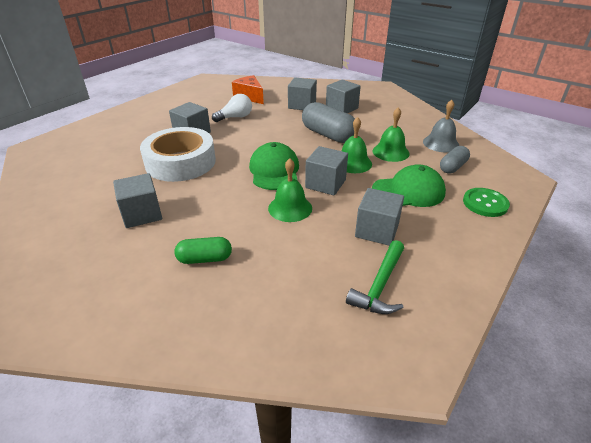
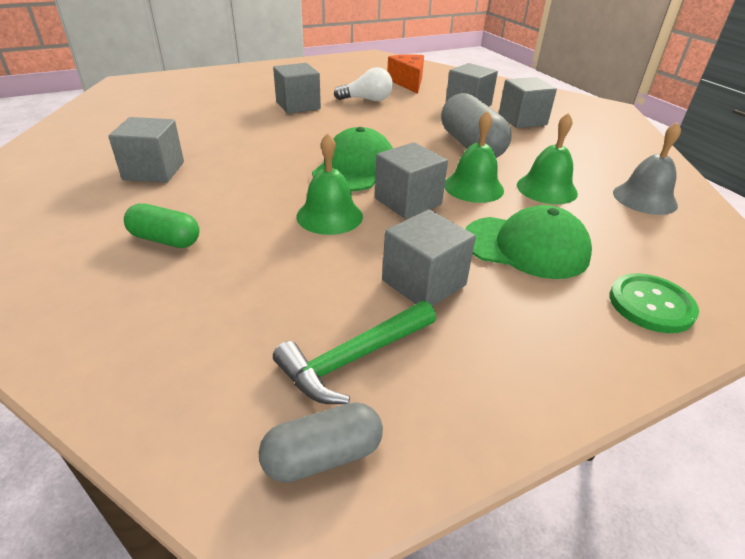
camera: 25 degrees right, 0 degrees up
white tape [140,127,216,182] -> none
grey capsule [440,146,470,174] -> grey capsule moved to [258,402,383,483]

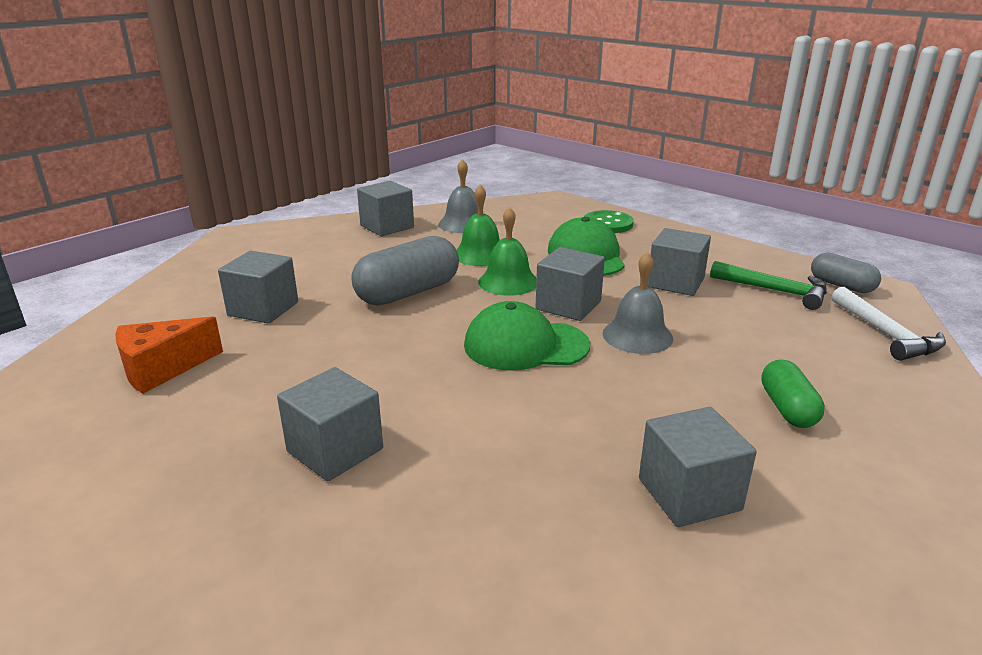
camera: 110 degrees left, 10 degrees down
green bell [296,133,363,235] -> grey bell [603,252,673,354]
white light bulb [334,67,393,101] -> none
grey cube [499,77,557,128] -> grey cube moved to [357,181,414,236]
none -> white hammer [832,287,946,361]

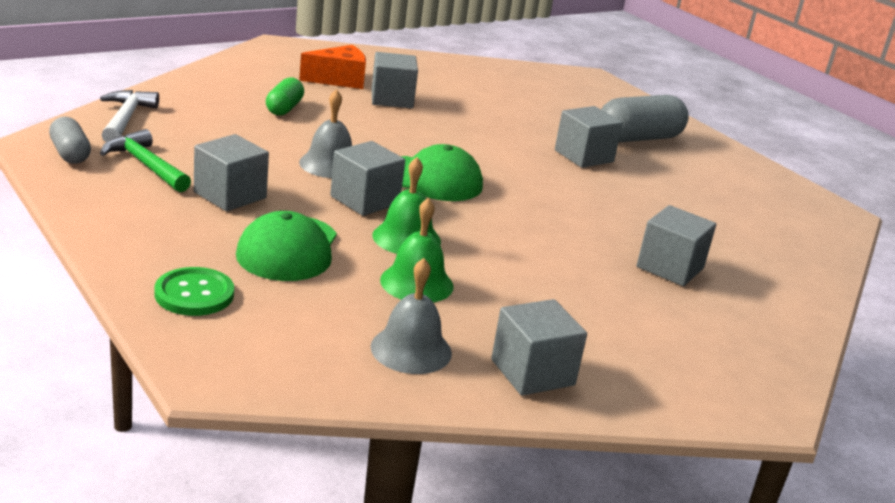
camera: 170 degrees left, 0 degrees up
orange cheese [115,316,223,394] -> orange cheese moved to [299,45,366,89]
grey capsule [351,236,459,306] -> grey capsule moved to [601,95,689,142]

